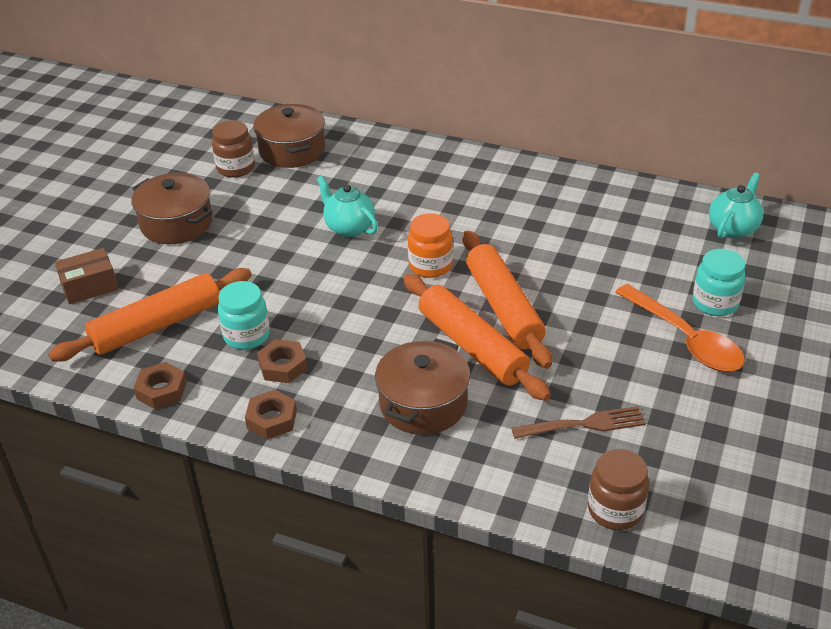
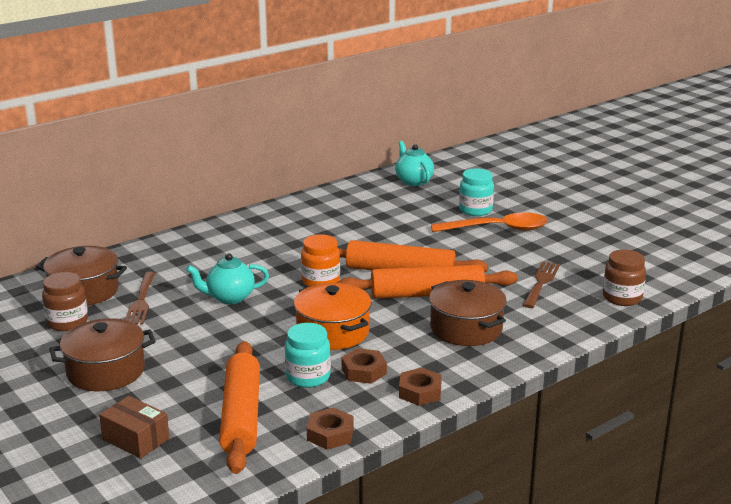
camera: 60 degrees left, 15 degrees down
brown box [55,248,118,304] -> brown box turned 60 degrees counterclockwise [99,396,169,459]
none -> brown fork [125,272,156,325]
none -> orange pot [294,283,372,350]

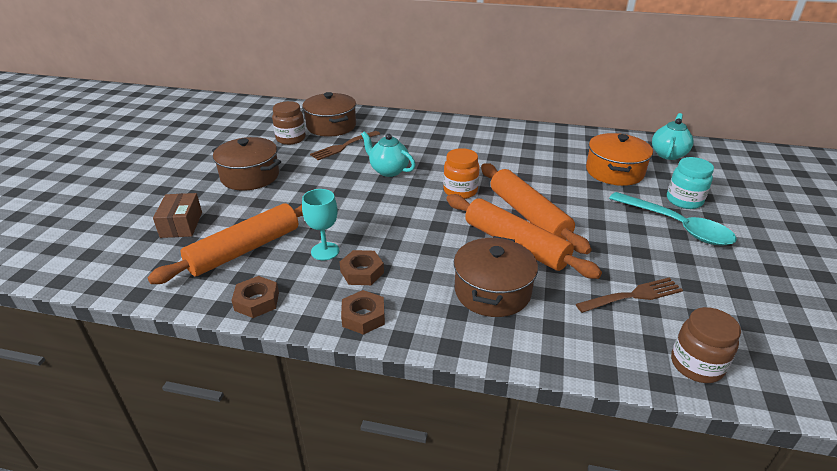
camera: 50 degrees right, 10 degrees up
turquoise jar [285,323,331,388] -> turquoise goblet [302,189,339,260]
orange pot [294,283,372,350] -> orange pot moved to [586,133,653,186]
orange spoon [431,213,548,232] -> turquoise spoon [609,192,737,246]

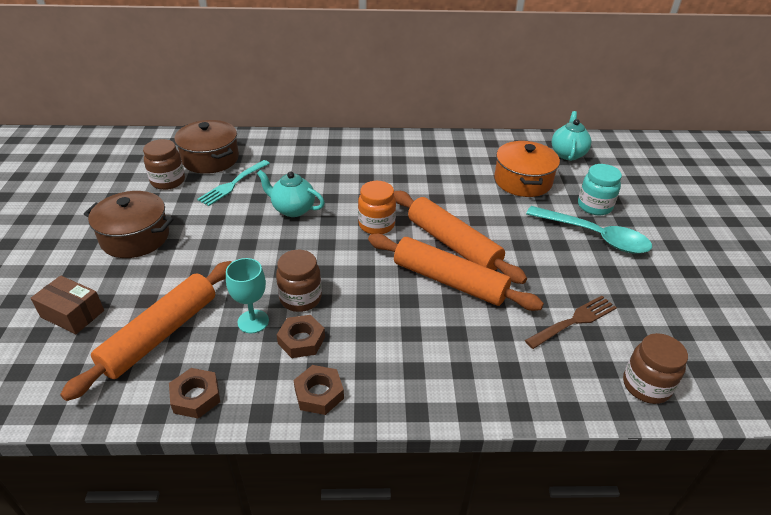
camera: 15 degrees left, 5 degrees up
brown box [153,193,202,238] -> brown box turned 45 degrees counterclockwise [31,275,104,334]
brown fork [310,131,380,160] -> turquoise fork [197,160,270,206]
brown pot [454,236,538,317] -> none
none -> brown jar [276,250,322,312]

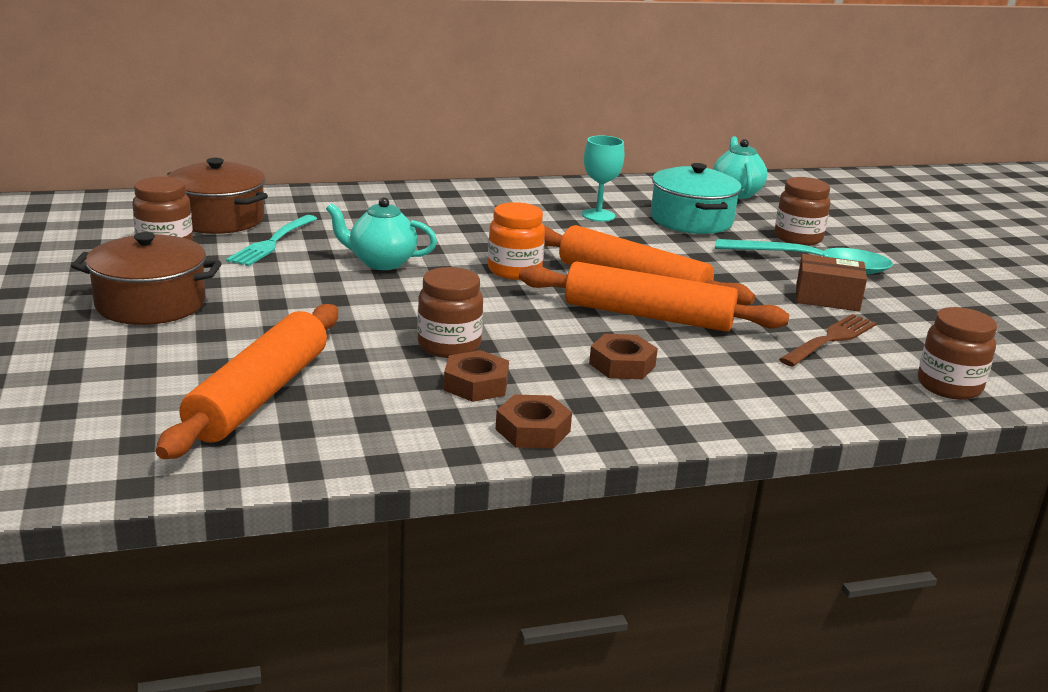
camera: 15 degrees left, 15 degrees down
brown box [31,275,104,334] -> brown box moved to [796,254,867,311]
brown nut [169,368,220,419] -> brown nut moved to [589,334,658,379]
turquoise goblet [226,258,269,333] -> turquoise goblet moved to [582,135,624,222]
orange pot [494,141,560,197] -> turquoise pot [651,163,742,234]
turquoise jar [578,164,622,216] -> brown jar [775,177,830,246]

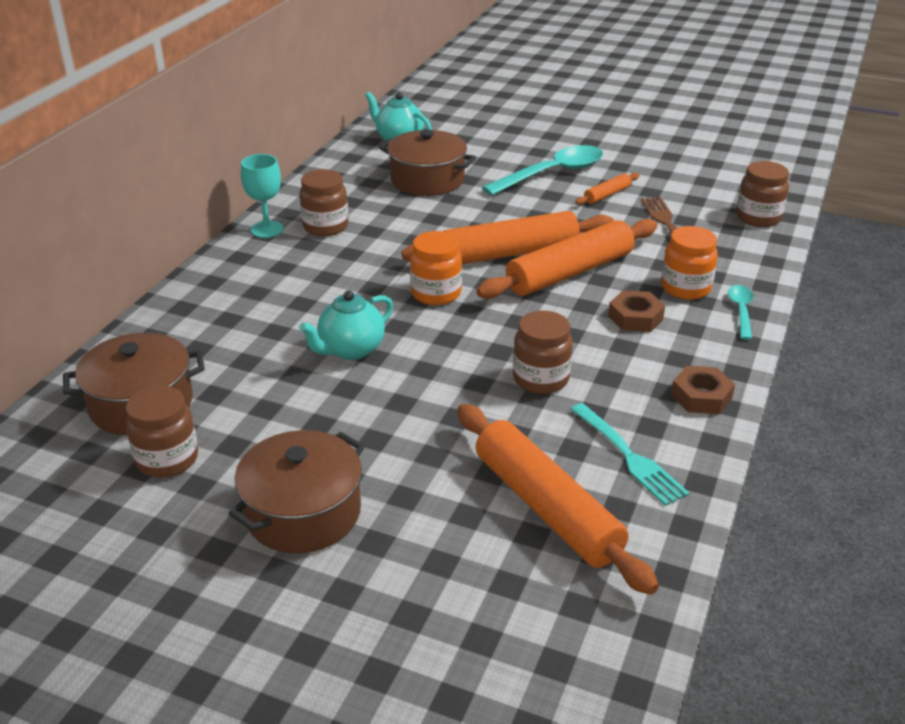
camera: 50 degrees left, 10 degrees up
turquoise fork [226,215,317,266] -> turquoise fork moved to [570,403,689,506]
brown nut [444,350,509,402] -> none
turquoise goblet [582,135,624,222] -> turquoise goblet moved to [241,154,284,238]
turquoise pot [651,163,742,234] -> brown pot [379,130,476,196]
brown jar [775,177,830,246] -> brown jar moved to [300,169,348,236]
brown box [796,254,867,311] -> orange rolling pin [575,173,639,205]
none -> orange jar [661,226,718,300]
none -> turquoise spoon [728,285,753,340]

